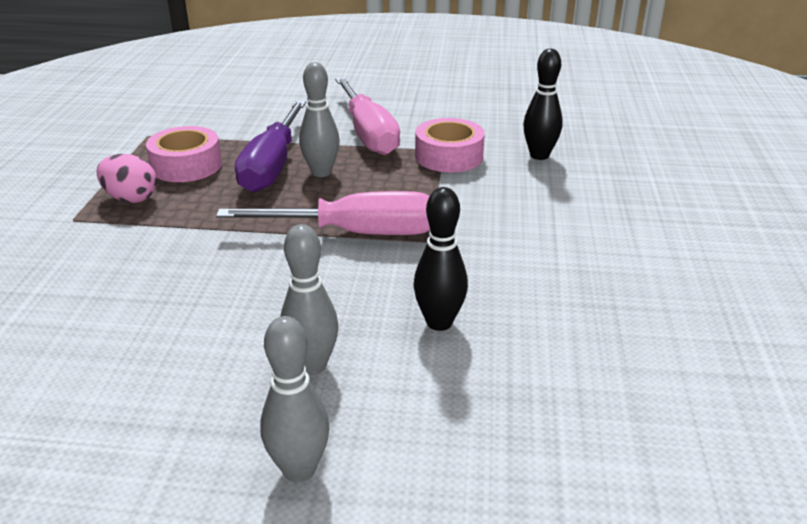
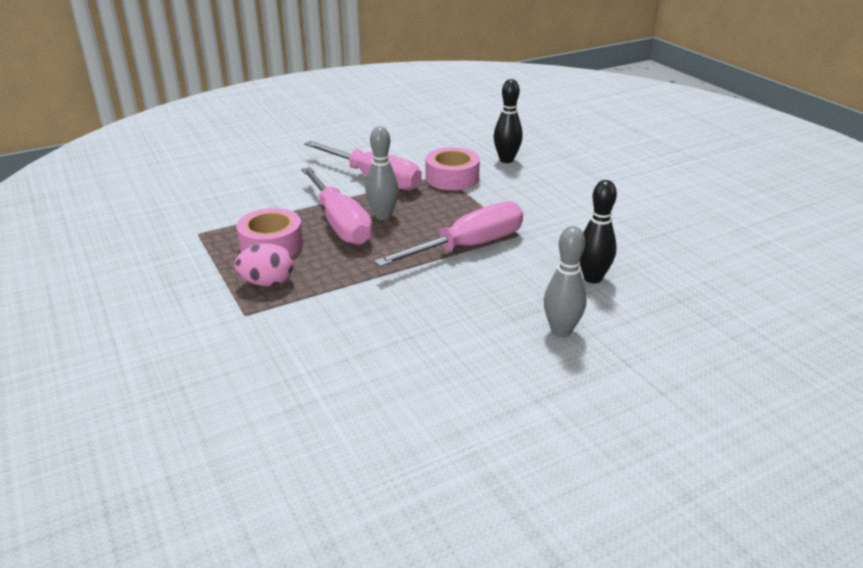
camera: 35 degrees left, 0 degrees up
purple screwdriver [235,101,306,192] -> pink screwdriver [301,167,372,245]
grey bowling pin [260,316,329,482] -> none

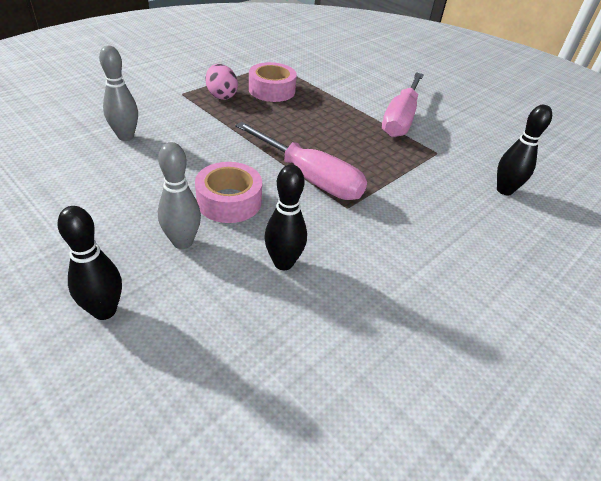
camera: 70 degrees right, 10 degrees up
pink screwdriver [301,167,372,245] -> none
grey bowling pin [366,126,399,220] -> grey bowling pin moved to [99,46,138,141]
pink tape [425,147,480,190] -> pink tape moved to [195,162,262,223]
none -> black bowling pin [58,206,122,320]

